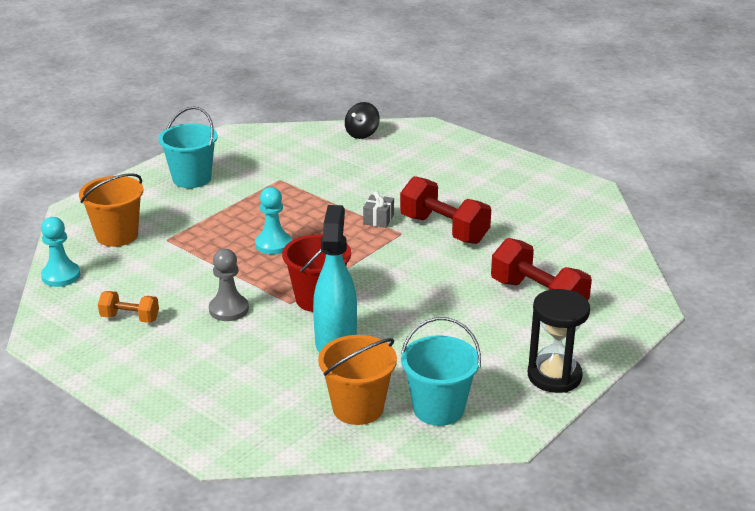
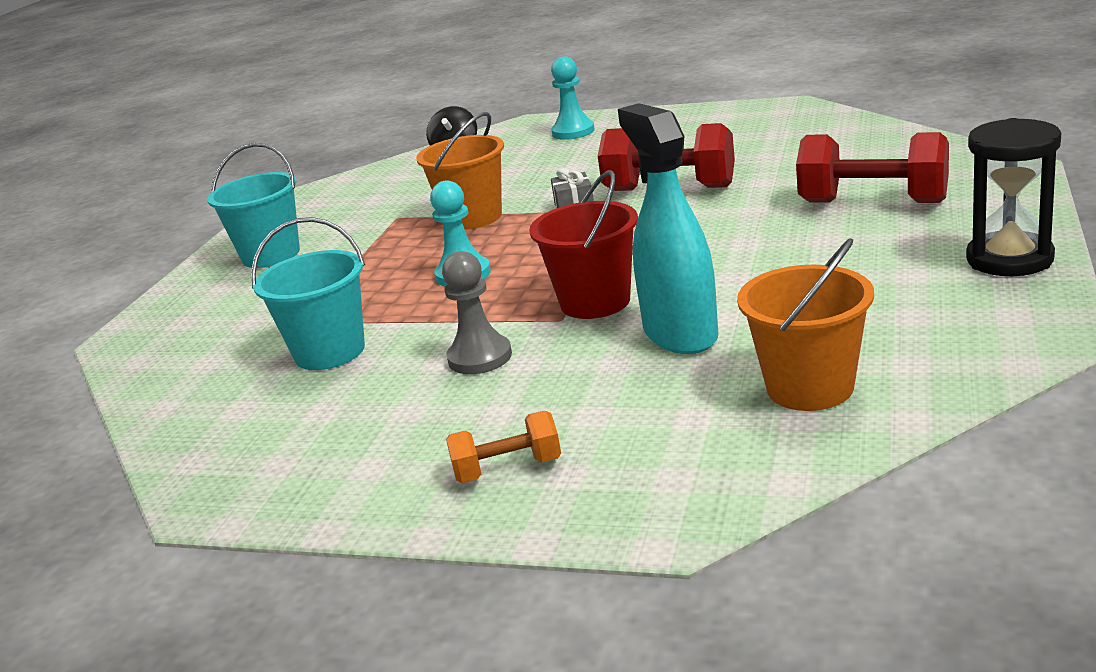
camera: 20 degrees left, 5 degrees down
turquoise pawn [41,217,80,287] -> turquoise pawn moved to [551,56,595,140]
orange bucket [79,173,144,247] -> orange bucket moved to [416,112,504,230]
orange dumbbell [98,291,159,323] -> orange dumbbell moved to [446,411,561,483]
turquoise bucket [401,317,481,426] -> turquoise bucket moved to [251,217,365,370]

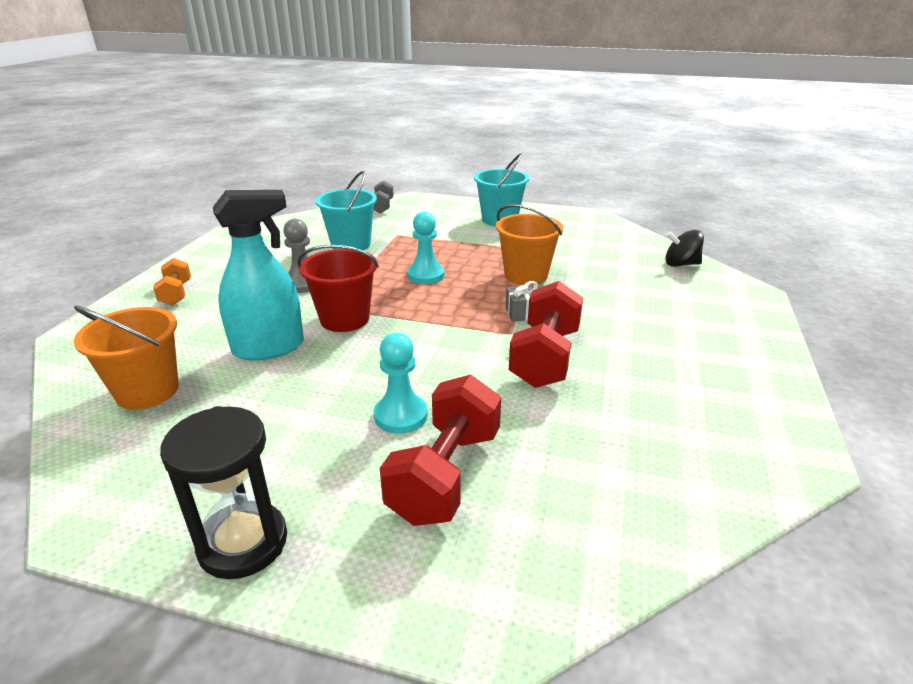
camera: 85 degrees right, 5 degrees up
turquoise pawn [551,56,595,140] -> turquoise pawn moved to [374,333,428,434]
none -> grey dumbbell [374,181,394,213]

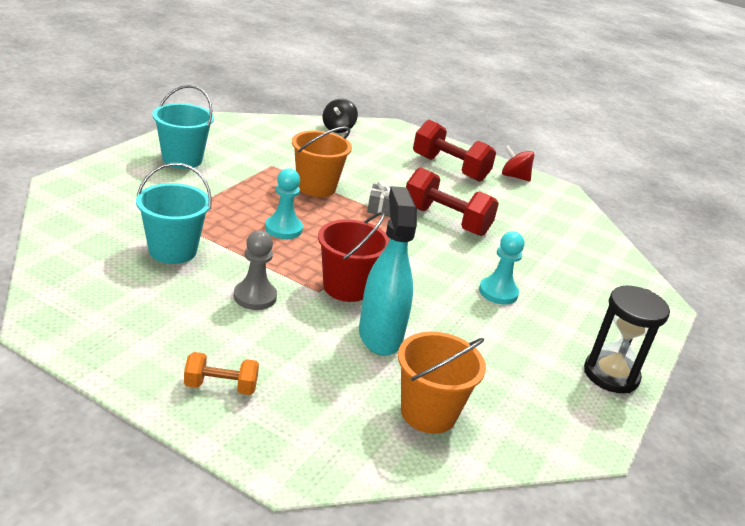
camera: 80 degrees left, 0 degrees up
grey dumbbell [374,181,394,213] -> none
red dumbbell [380,375,501,526] -> red dumbbell moved to [413,120,496,182]
none -> red spinning top [502,145,534,181]

